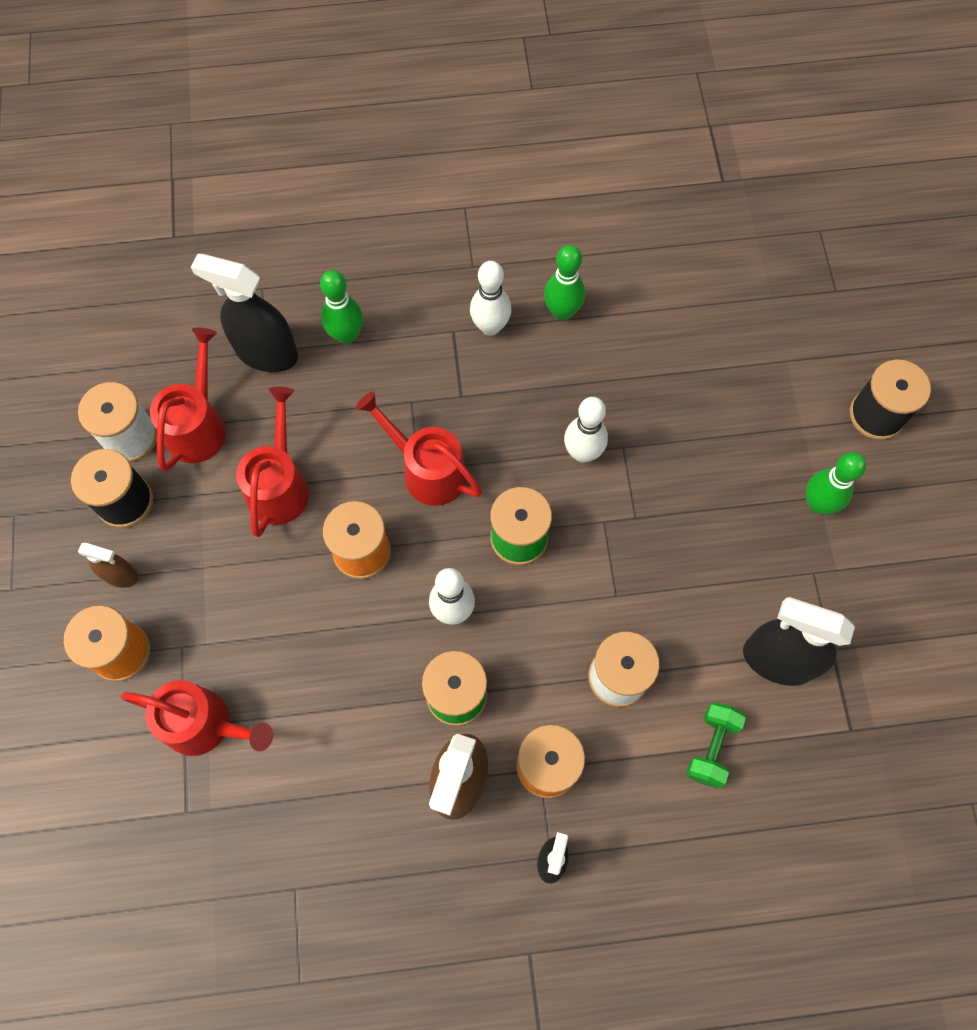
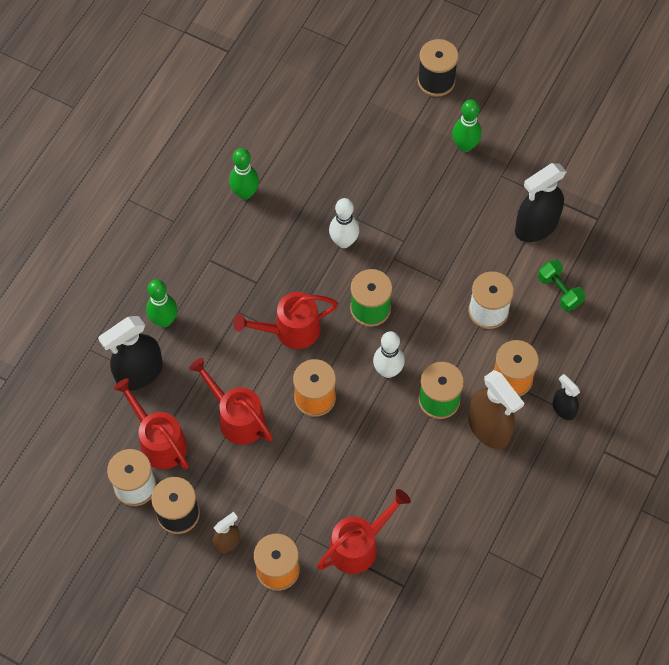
camera: 55 degrees left, 5 degrees down
white bowling pin [470,261,511,336] -> none

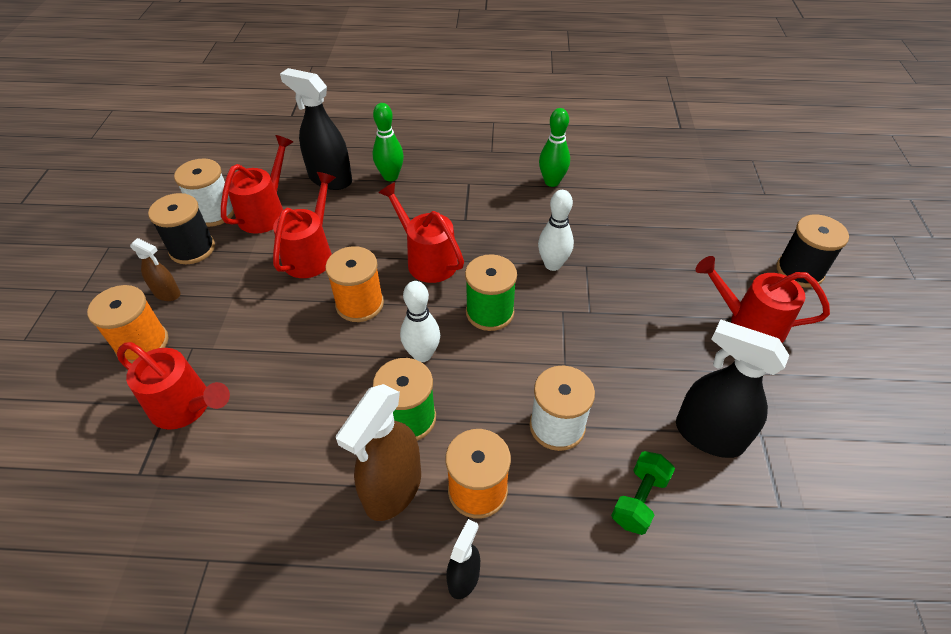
camera: 65 degrees right, 15 degrees down
green bowling pin [452,99,482,152] -> red watering can [695,256,830,343]

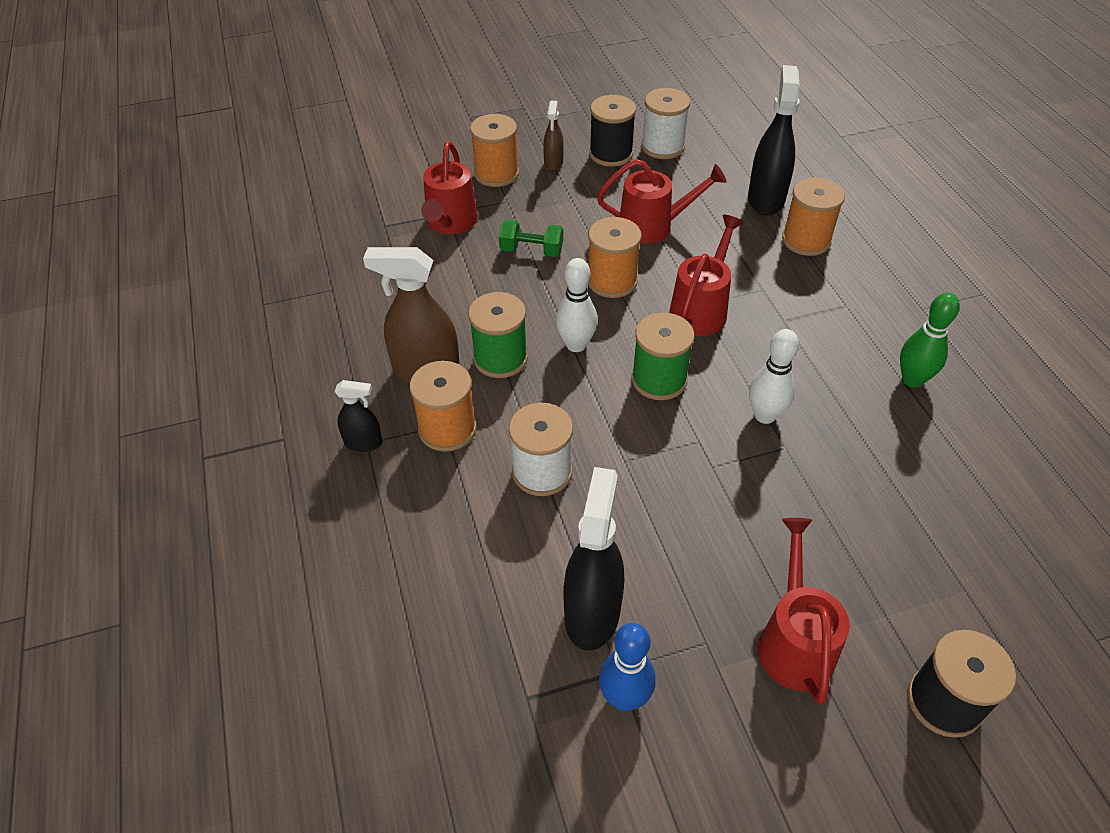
camera: 70 degrees right, 0 degrees up
red watering can [221,135,293,234] -> none
green bowling pin [372,103,404,181] -> orange spool [782,178,845,256]
green dumbbell [611,451,675,535] -> green dumbbell moved to [499,220,563,257]
none -> blue bowling pin [599,623,656,711]

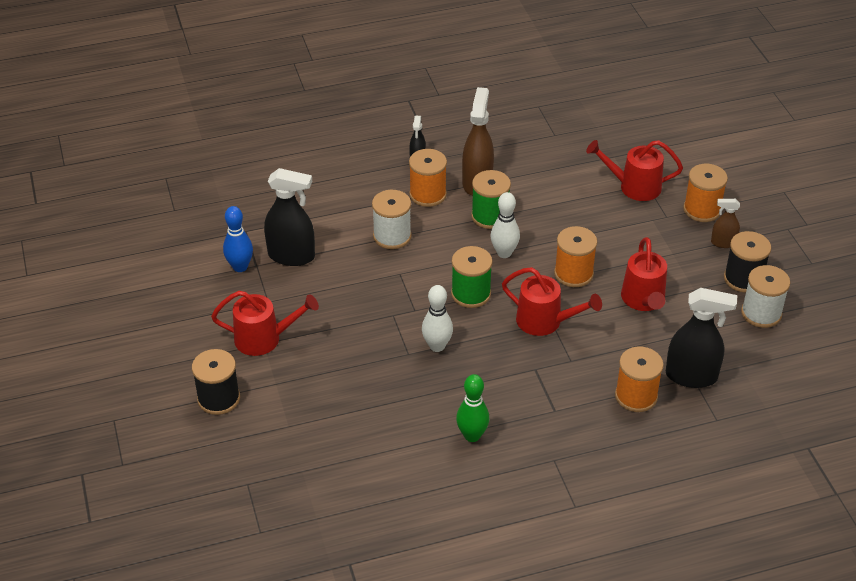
camera: 90 degrees right, 5 degrees down
green dumbbell [499,220,563,257] -> none

